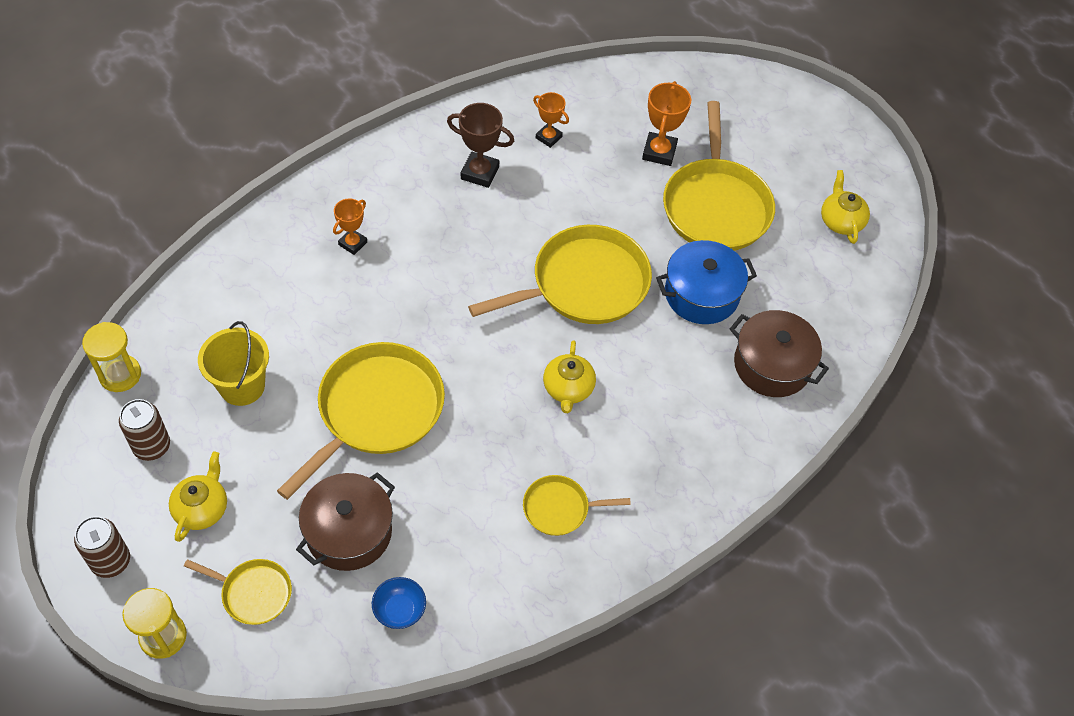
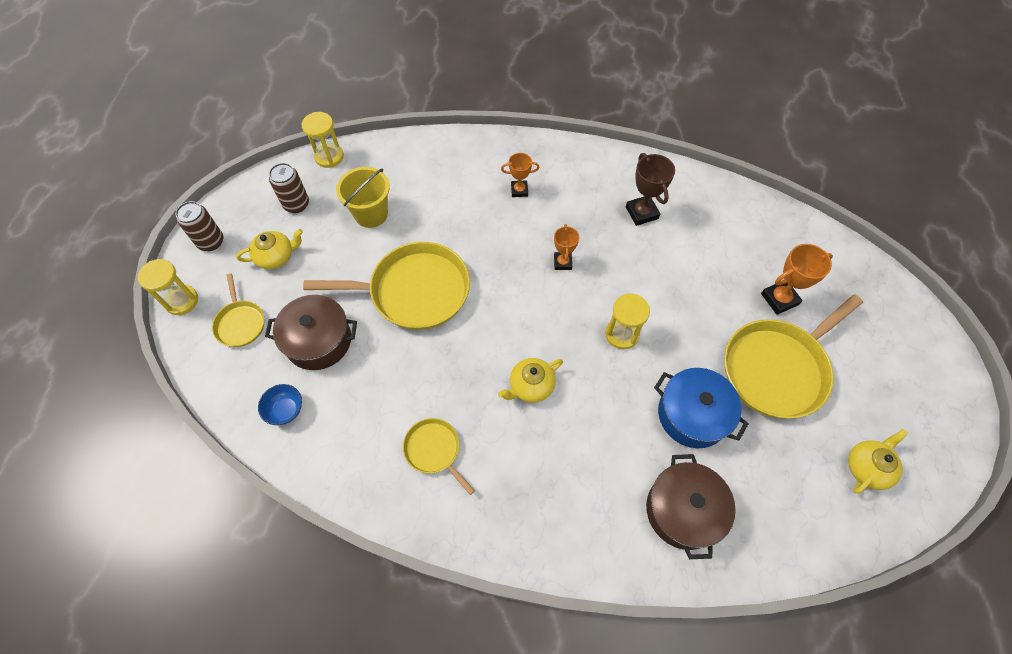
camera: 55 degrees right, 5 degrees up
yellow pan [468,225,652,324] -> yellow hourglass [605,294,650,349]
orange trophy [533,92,569,148] -> orange trophy moved to [554,224,579,270]

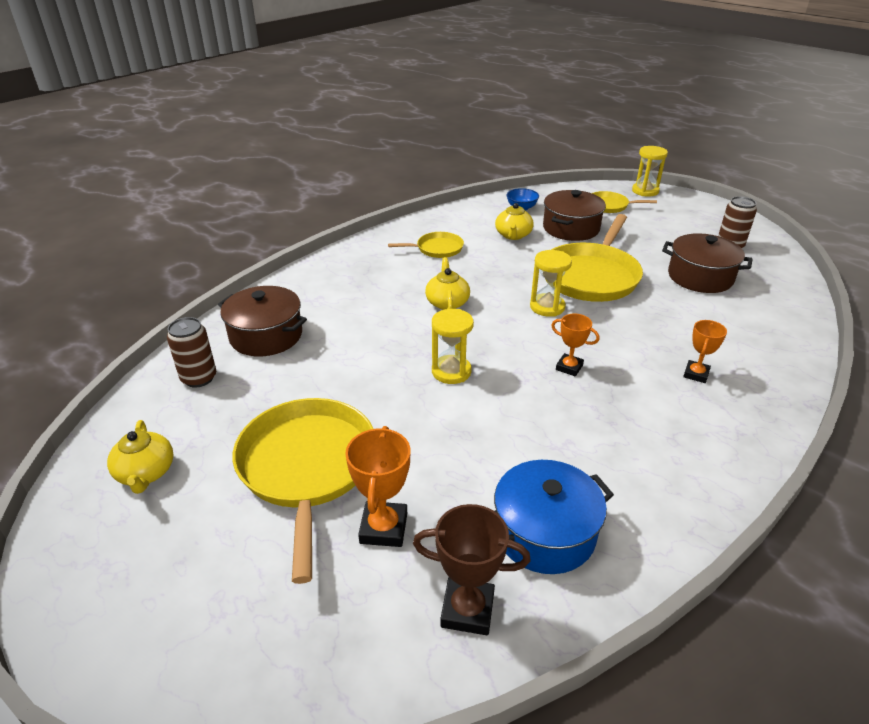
camera: 120 degrees right, 25 degrees down
brown can [175,201,223,251] -> brown can moved to [167,317,216,388]
yellow teapot [236,229,303,269] -> yellow teapot moved to [495,203,534,240]
yellow hourglass [302,112,344,168] -> yellow hourglass moved to [530,250,572,317]
yellow bucket [336,167,390,228] -> brown pot [662,233,753,293]
brown trophy [626,153,675,226] -> brown trophy moved to [413,504,531,635]
blue pot [654,368,749,448] -> blue pot moved to [494,460,614,574]

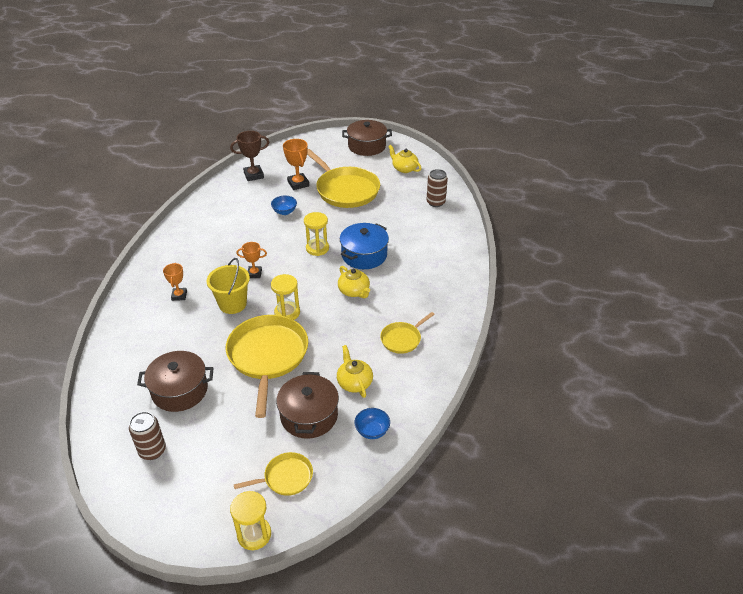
camera: 150 degrees right, 5 degrees up
brown pot [218,286,307,356] -> brown pot moved to [342,120,392,156]
blue pot [494,460,614,574] -> blue pot moved to [340,223,389,269]
none -> yellow bucket [207,258,250,314]
none -> blue bowl [271,196,297,215]

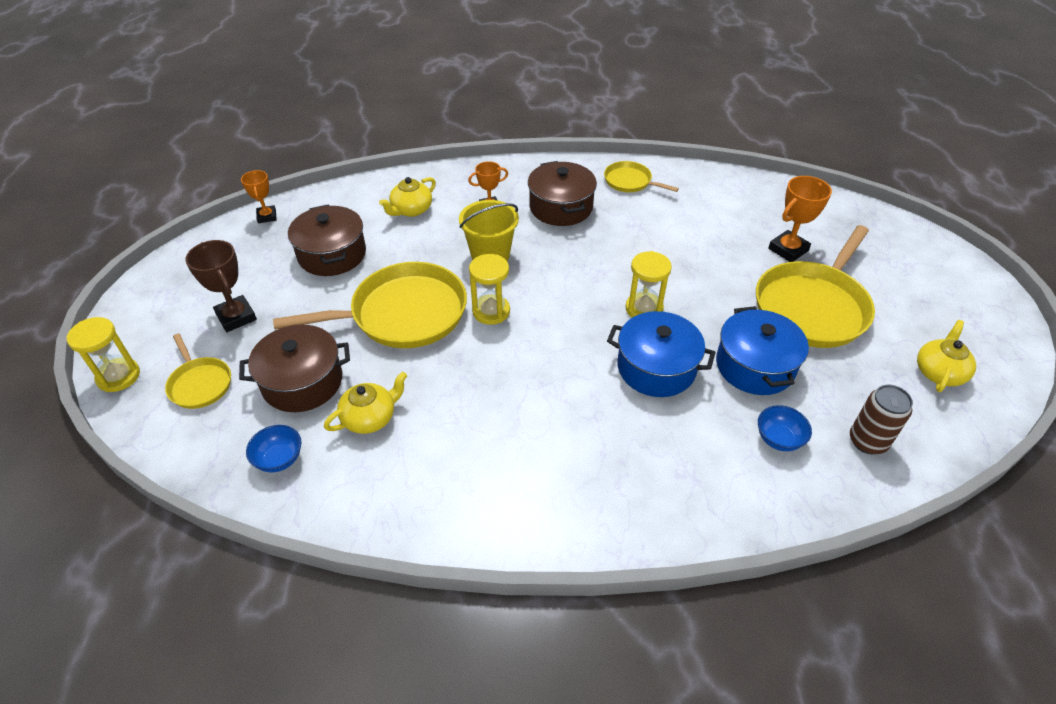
camera: 75 degrees right, 5 degrees up
brown can [129,412,166,460] -> none
brown trophy [230,131,269,181] -> brown trophy moved to [185,240,257,332]
orange trophy [236,242,267,278] -> orange trophy moved to [241,170,277,223]
blue bowl [271,196,297,215] -> blue bowl moved to [758,405,812,451]
yellow teapot [338,266,370,298] -> yellow teapot moved to [379,177,436,217]
brown pot [342,120,392,156] -> brown pot moved to [528,161,597,226]
yellow pan [380,312,435,354] -> yellow pan moved to [604,161,679,192]
none -> blue pot [716,306,809,395]

